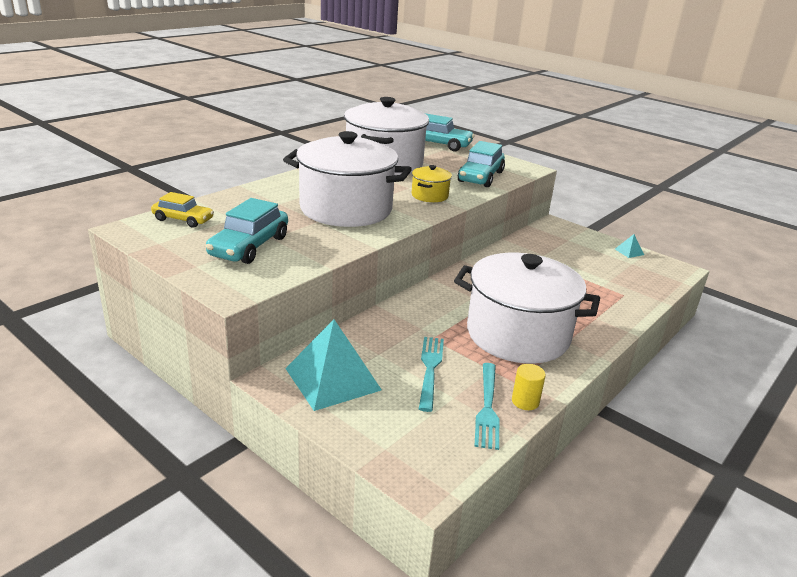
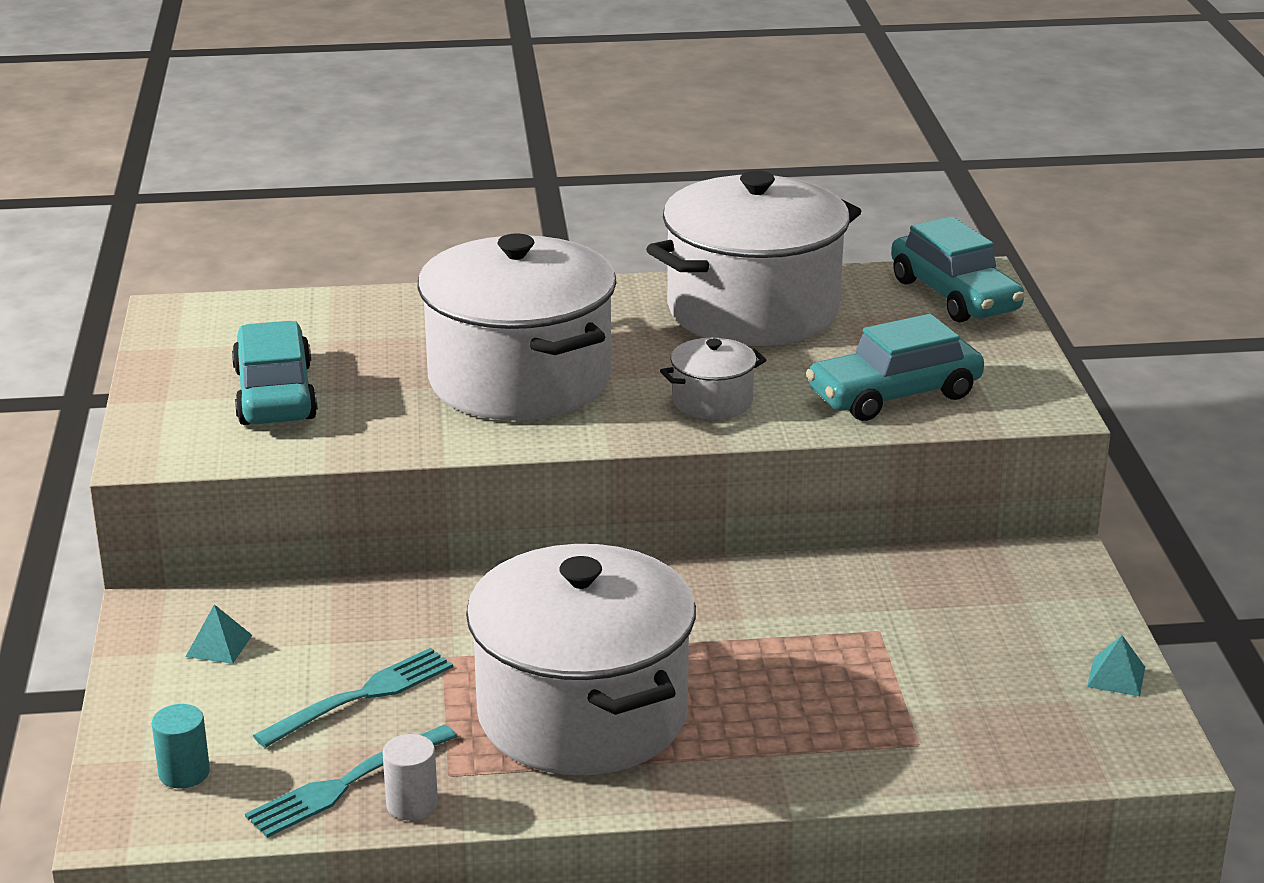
camera: 45 degrees right, 0 degrees up
yellow car [151,192,214,228] -> none
turquoise car [206,198,288,264] -> turquoise car turned 105 degrees clockwise [232,321,318,425]
turquoise pyramid [285,319,382,411] -> turquoise pyramid [185,604,252,664], size x0.41
yellow pot [412,165,452,202] -> white pot [660,338,766,420]
yellow cylinder [512,364,546,410] -> white cylinder [382,734,438,821]
none -> turquoise cylinder [152,704,210,789]

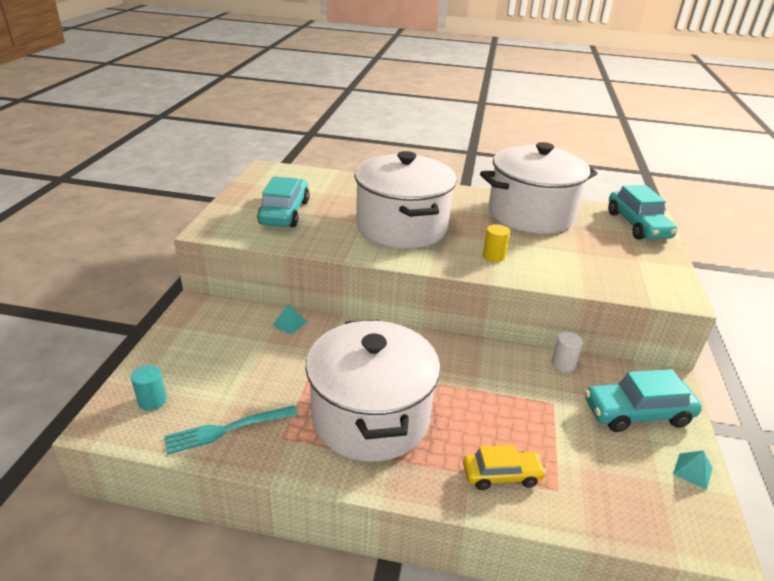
camera: 15 degrees right, 5 degrees up
turquoise pyramid [185,604,252,664] -> turquoise pyramid moved to [272,304,307,335]
turquoise fork [253,648,453,748] -> none
white cylinder [382,734,438,821] -> white cylinder moved to [551,332,583,372]
white pot [660,338,766,420] -> yellow cylinder [483,224,510,262]
turquoise car [806,314,984,421] -> turquoise car moved to [585,369,702,432]
none -> yellow car [463,445,547,490]

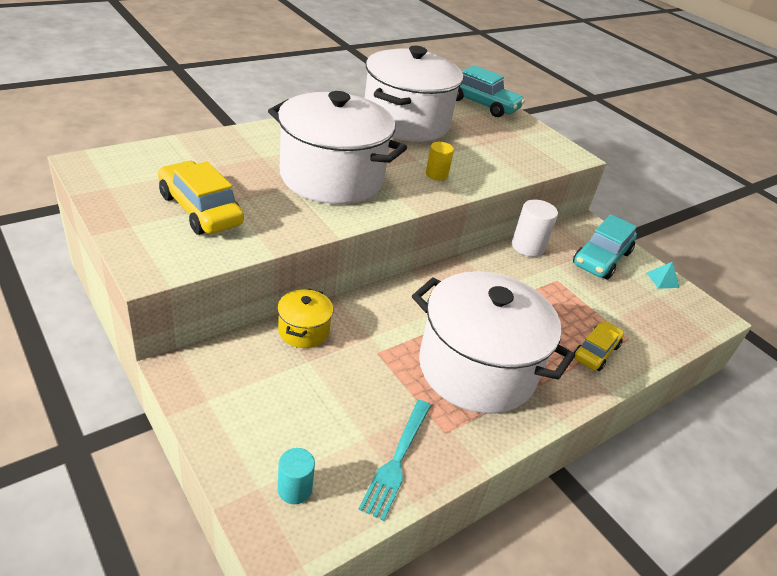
camera: 50 degrees left, 5 degrees up
turquoise car [257,176,310,227] -> yellow car [158,161,244,235]
turquoise pyramid [272,304,307,335] -> yellow pot [277,289,333,348]
white cylinder [551,332,583,372] -> white cylinder [512,199,558,257], size x1.56

